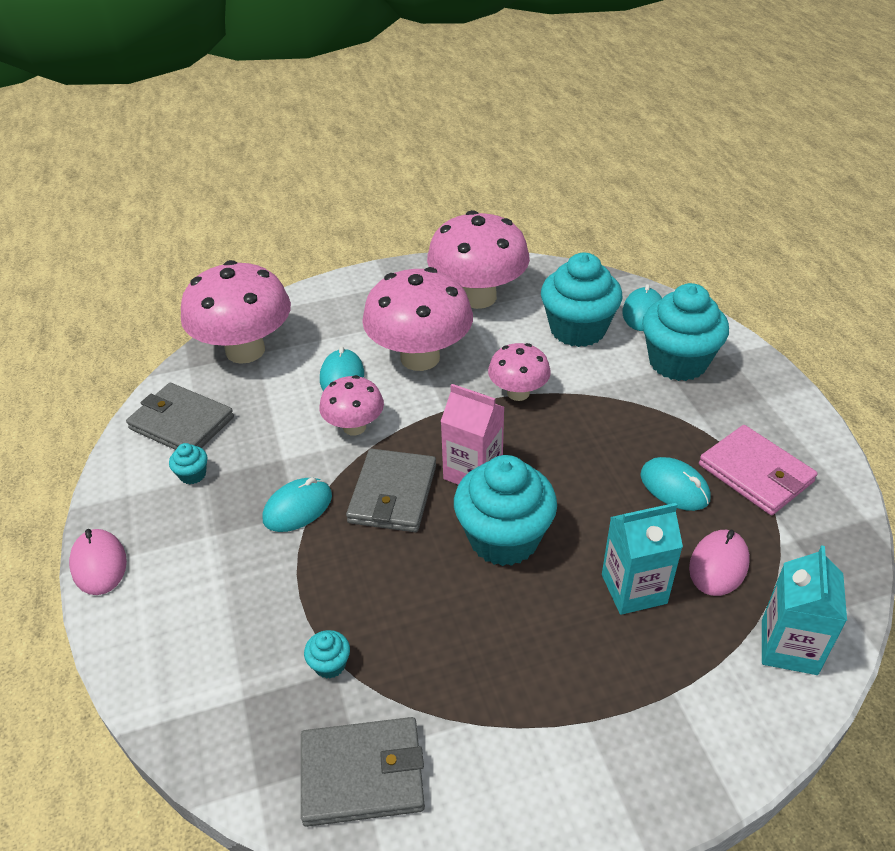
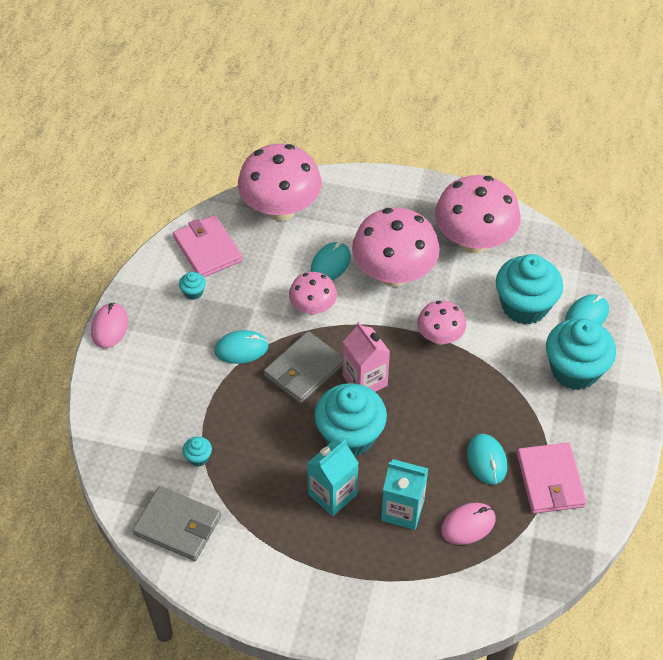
camera: 30 degrees right, 10 degrees up
grey wallet [126,383,234,450] -> pink wallet [173,215,243,277]
turquoise carton [762,545,847,675] -> turquoise carton moved to [307,440,358,516]

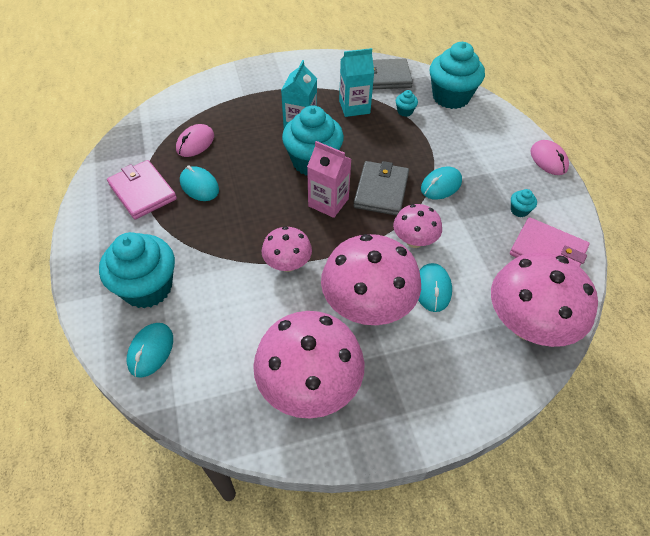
camera: 150 degrees right, 0 degrees up
turquoise carton [381,459,428,530] -> turquoise carton moved to [339,48,374,117]
turquoise cupcake [496,254,563,325] -> turquoise cupcake moved to [430,42,485,109]

